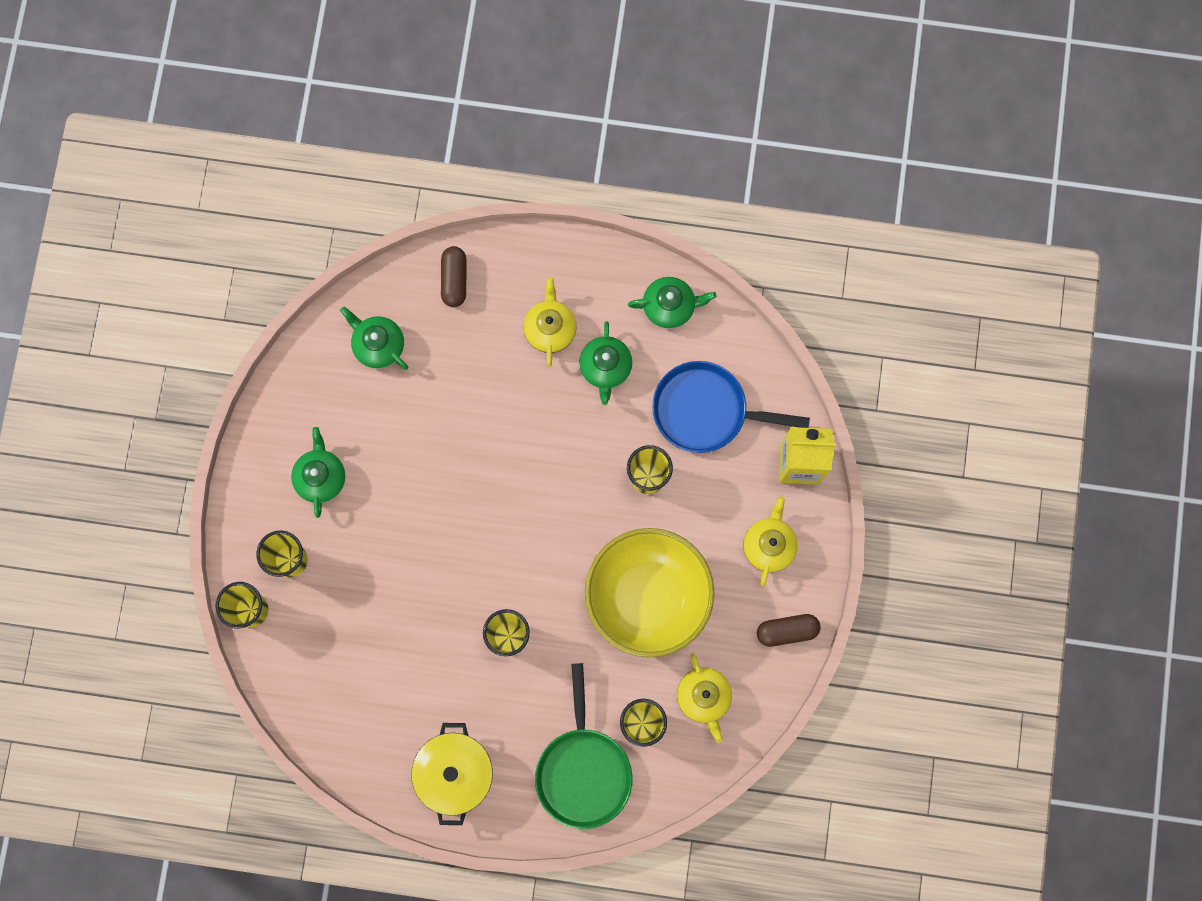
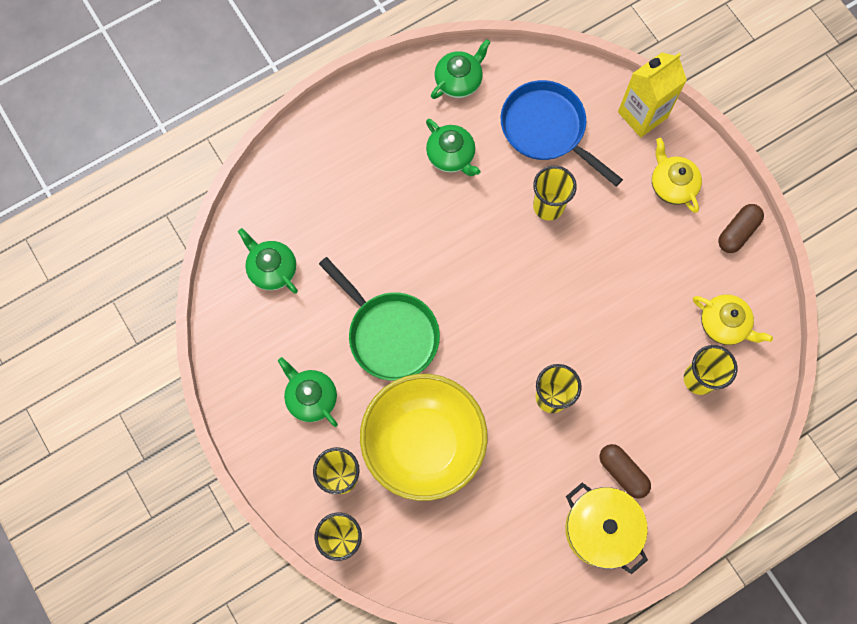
camera: 40 degrees left, 5 degrees down
green teapot [340,307,408,370] -> green teapot turned 45 degrees clockwise [238,228,298,293]
brown capsule [441,246,466,307] -> brown capsule moved to [600,444,651,499]
yellow teapot [524,277,577,367] -> none
green pan [535,663,633,829] -> green pan moved to [319,257,440,381]
yellow bowl [585,528,715,658] -> yellow bowl moved to [360,374,488,501]
blue pan [652,361,810,453] -> blue pan turned 75 degrees clockwise [501,80,623,187]

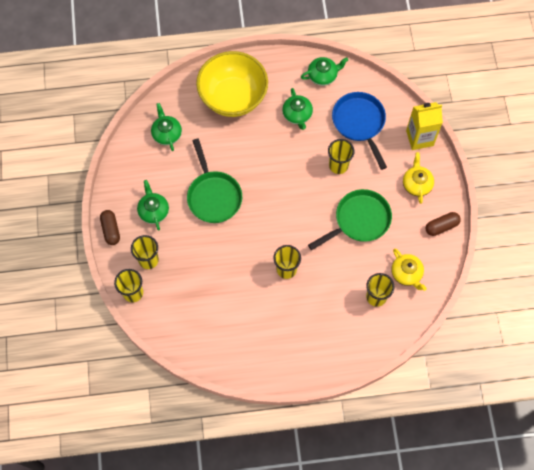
camera: 25 degrees right, 5 degrees down
yellow bowl [360,374,488,501] -> yellow bowl moved to [196,51,268,117]
yellow pot [565,483,648,574] -> none
brown capsule [600,444,651,499] -> brown capsule moved to [100,210,120,245]
none -> green pan [308,189,392,250]

